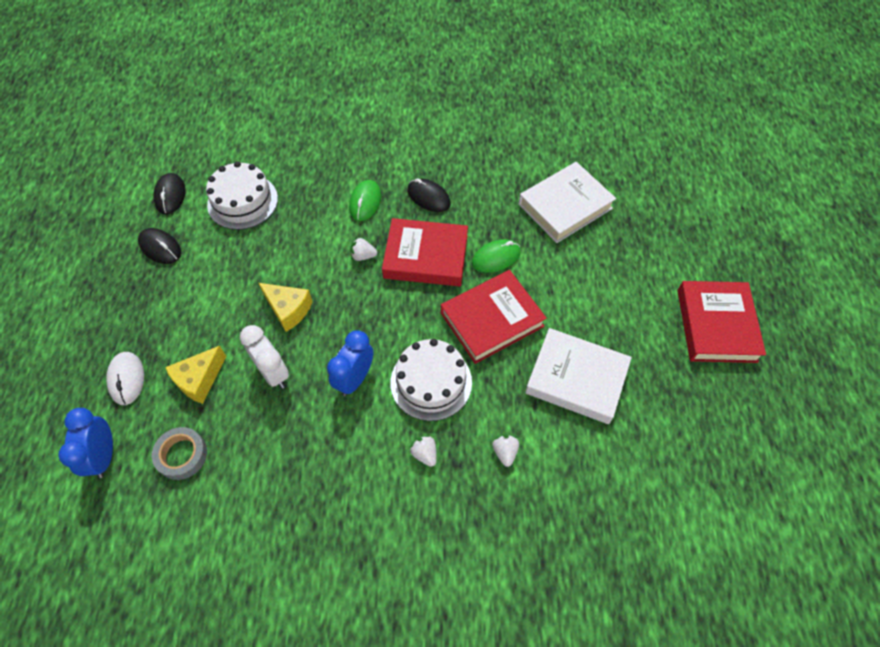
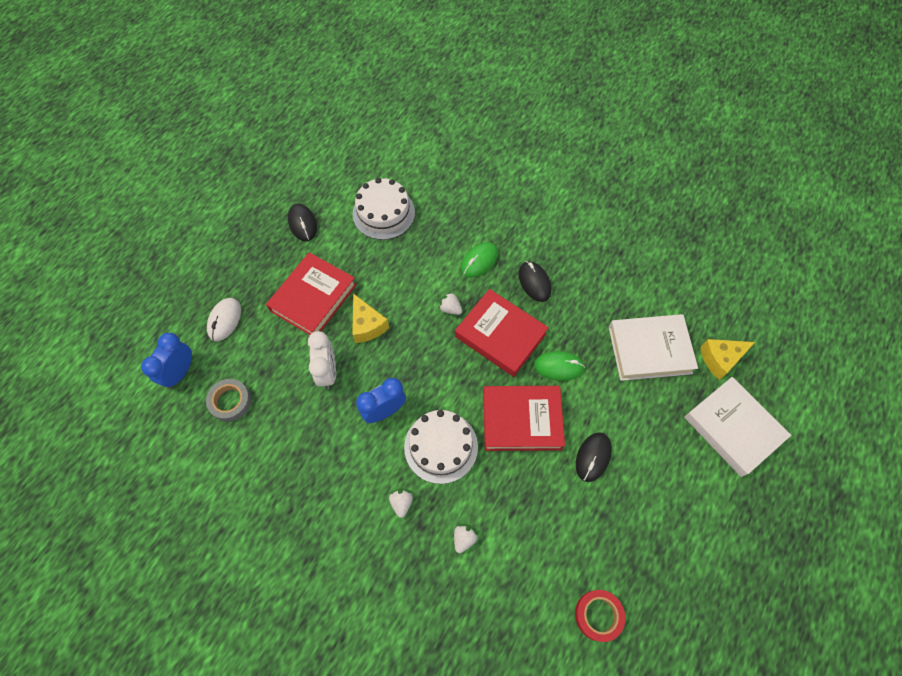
camera: 30 degrees right, 5 degrees up
black mouse [153,173,186,214] -> black mouse moved to [576,432,612,482]
yellow cheese [165,346,226,404] -> yellow cheese moved to [700,339,755,380]
white book [525,328,632,424] -> white book moved to [684,377,791,477]
red book [677,281,766,363] -> red book moved to [266,252,357,335]
none -> red tape [575,590,626,642]

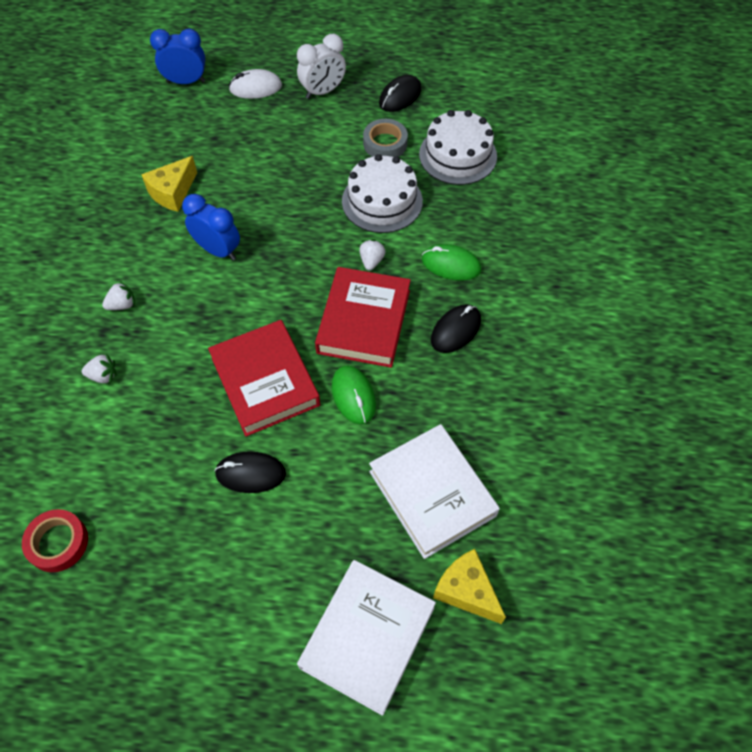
camera: 65 degrees right, 5 degrees down
grey tape [206,379,251,422] -> grey tape moved to [363,119,408,157]
red book [266,252,357,335] -> none
white clock [308,331,336,389] -> white clock moved to [297,34,346,99]
yellow cheese [352,293,389,343] -> yellow cheese moved to [141,156,197,212]
white cake [404,410,478,484] -> white cake moved to [342,154,423,233]

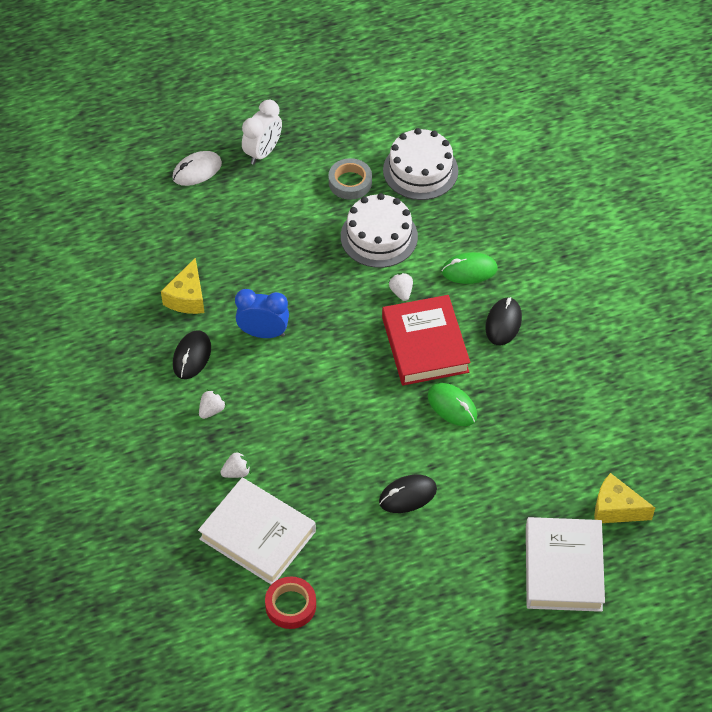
camera: 25 degrees left, 5 degrees down
blue clock [150,29,205,84] -> none
red book [208,320,320,437] -> none
white book [369,424,500,559] -> white book moved to [198,478,316,585]
black mouse [379,75,422,112] -> black mouse moved to [173,330,211,379]

